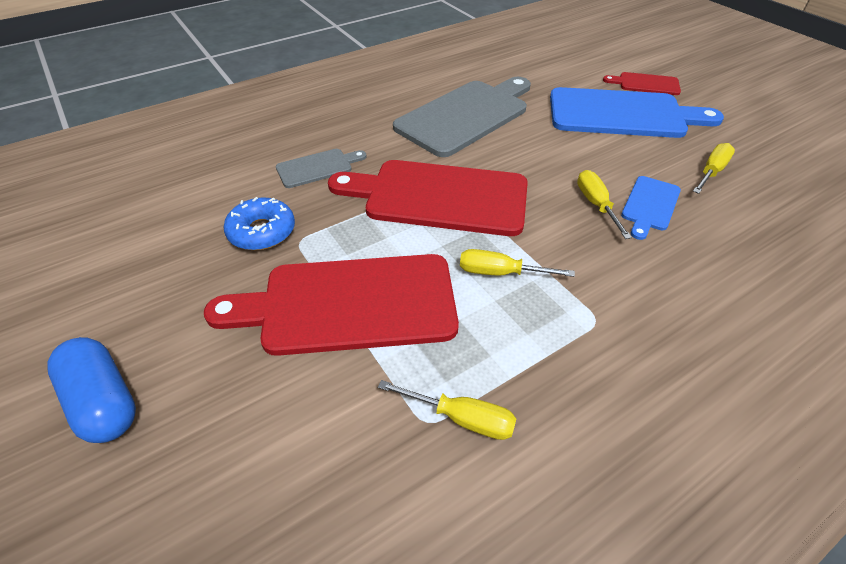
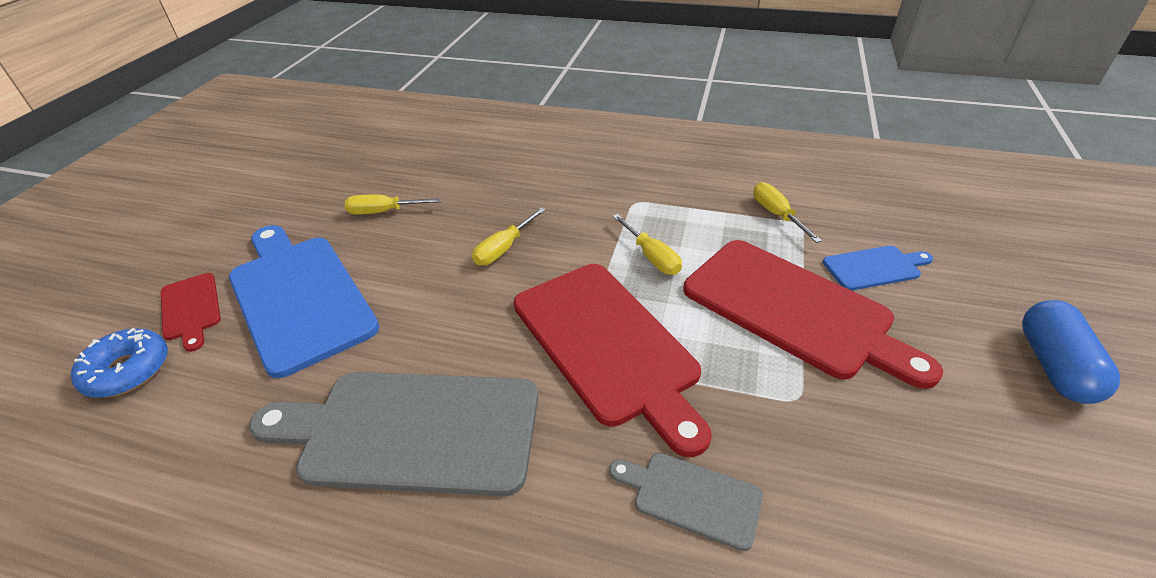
camera: 130 degrees left, 5 degrees down
blue donut [224,197,295,250] -> blue donut moved to [71,328,168,398]
blue cutting board [621,176,681,240] -> blue cutting board moved to [823,246,933,291]

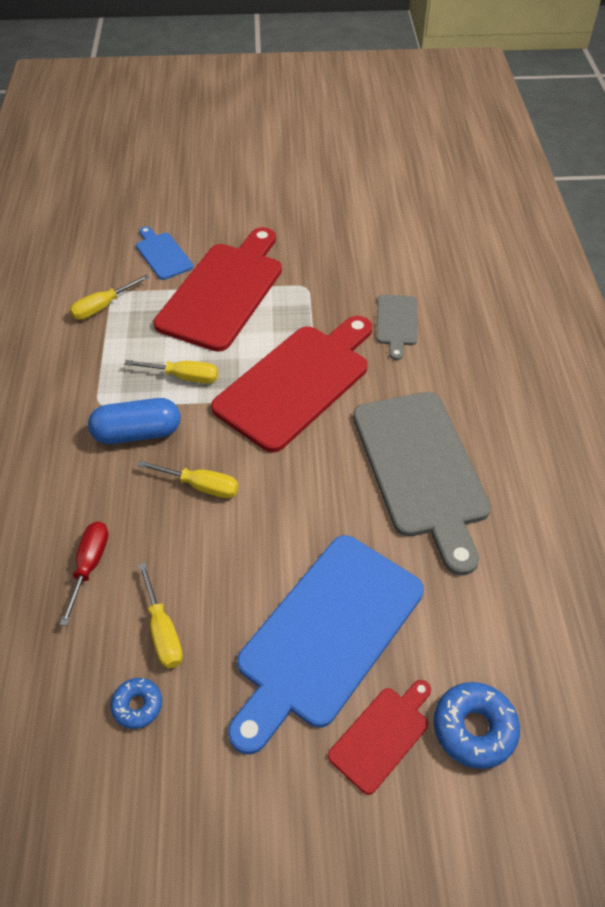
camera: 110 degrees left, 10 degrees up
yellow screwdriver [612,214,682,275] -> yellow screwdriver turned 60 degrees clockwise [124,360,218,383]
blue capsule [1022,300,1120,404] -> blue capsule moved to [88,398,180,444]
none -> red screwdriver [59,521,109,626]
none -> blue donut [111,678,162,729]

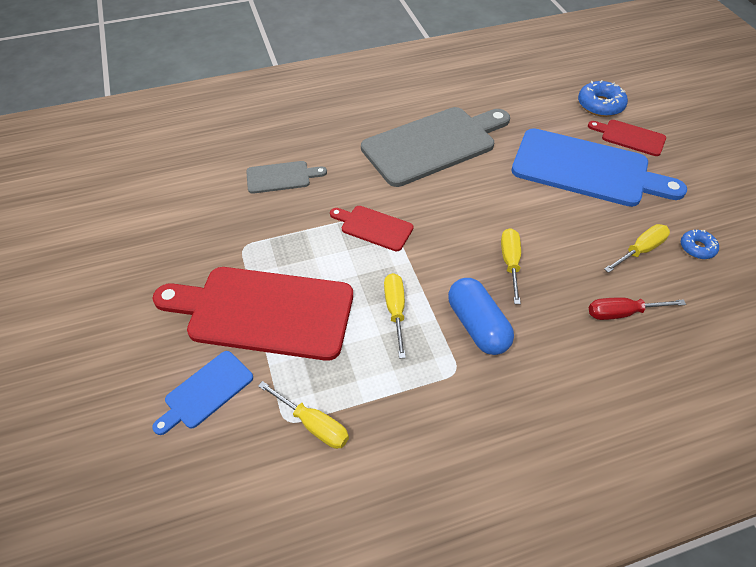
camera: 105 degrees left, 0 degrees up
red cutting board [211,316,372,453] -> red cutting board [330,206,414,252], size x0.48

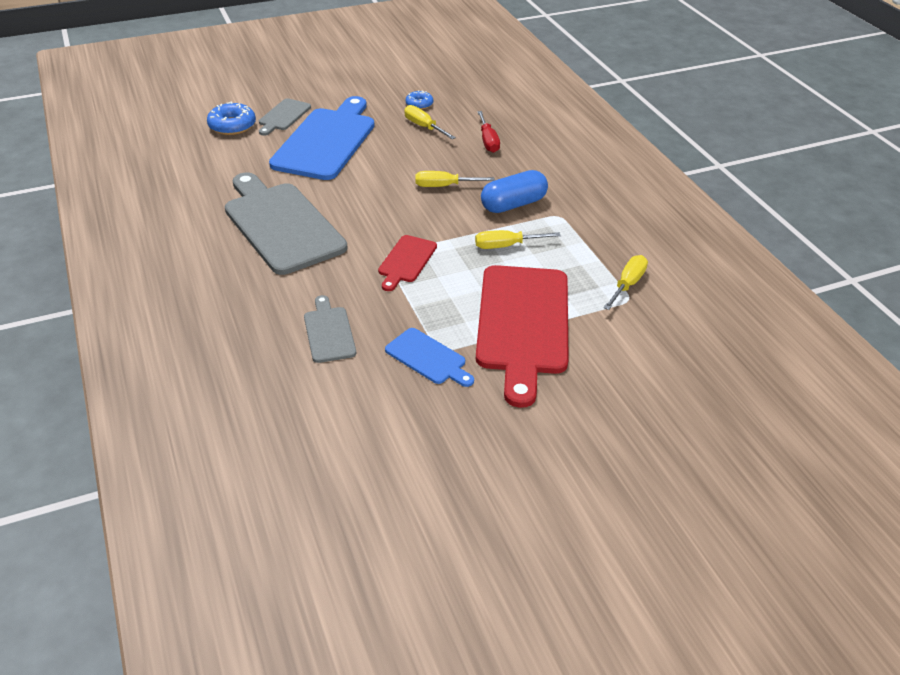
camera: 95 degrees left, 10 degrees down
blue cutting board [152,351,253,435] -> blue cutting board moved to [385,328,474,387]
red cutting board [588,120,666,156] -> grey cutting board [259,98,311,136]

